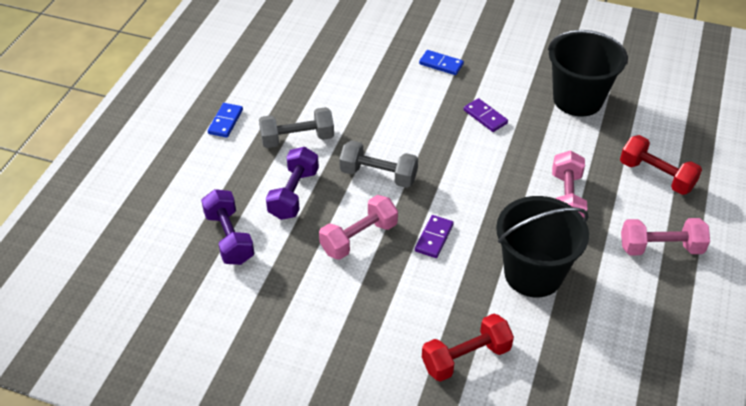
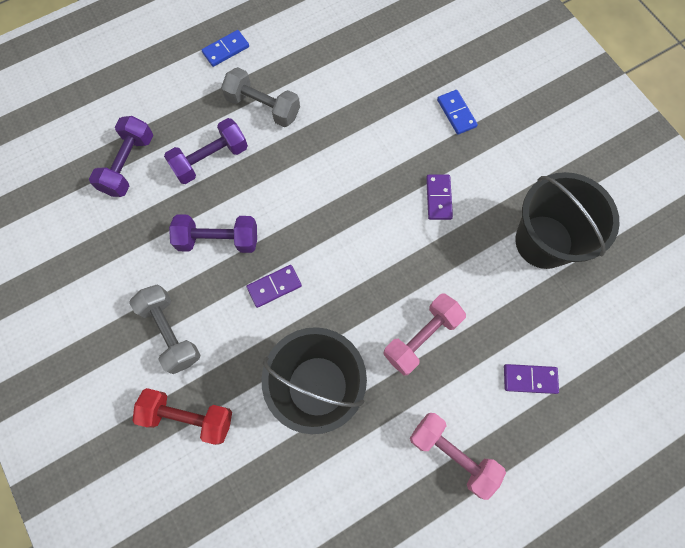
camera: 40 degrees right, 25 degrees up
pink dumbbell [319,195,398,260] -> purple dumbbell [169,214,257,253]
grey dumbbell [339,140,418,188] -> grey dumbbell moved to [129,285,200,374]
red dumbbell [620,135,702,195] -> purple domino [504,364,559,394]

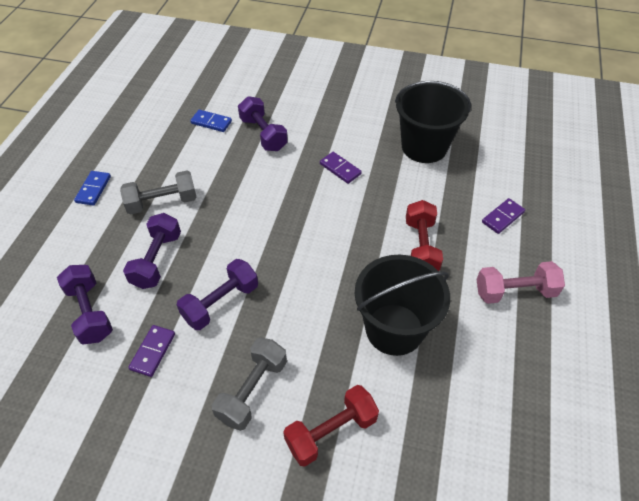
camera: 45 degrees left, 20 degrees down
grey dumbbell [129,285,200,374] -> grey dumbbell turned 75 degrees counterclockwise [212,338,287,431]
purple domino [246,265,302,308] -> purple domino moved to [128,325,175,377]
pink dumbbell [383,293,466,376] -> red dumbbell [406,200,443,271]
blue domino [437,90,478,135] -> blue domino moved to [190,110,232,132]
none -> purple dumbbell [238,96,288,151]

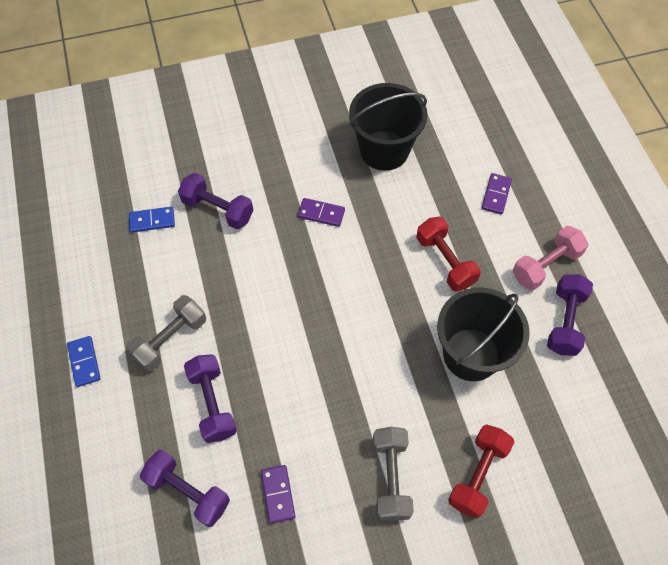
camera: 30 degrees left, 10 degrees up
purple dumbbell [176,259,258,330] -> purple dumbbell moved to [547,274,593,356]

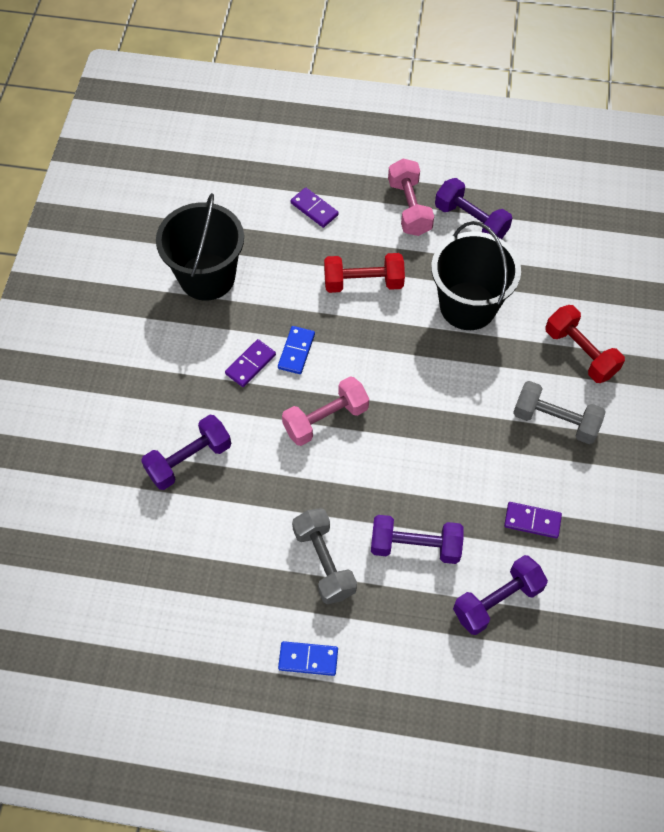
camera: 65 degrees left, 0 degrees up
blue domino [129,207,175,233] -> blue domino moved to [278,326,315,374]
none -> pink dumbbell [282,376,369,446]

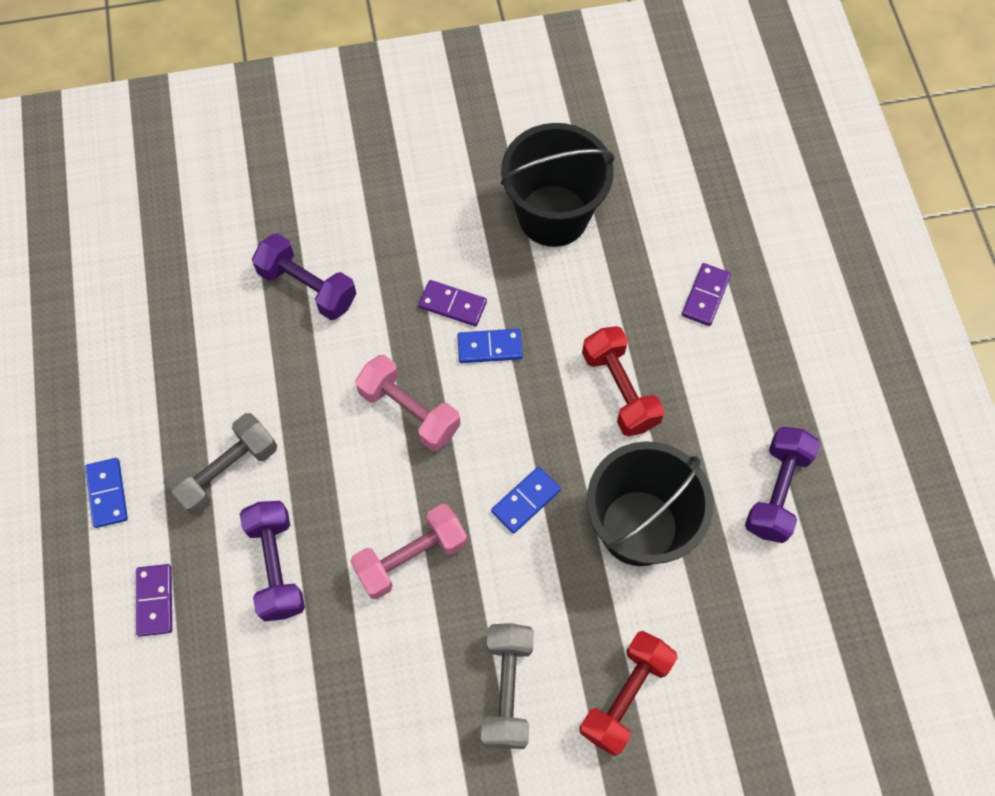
camera: 70 degrees right, 5 degrees up
pink dumbbell [388,158,434,236] -> pink dumbbell moved to [350,504,468,599]
purple dumbbell [453,555,548,635] -> none
purple domino [504,502,562,538] -> purple domino moved to [136,564,172,637]
none -> blue domino [491,467,561,534]

